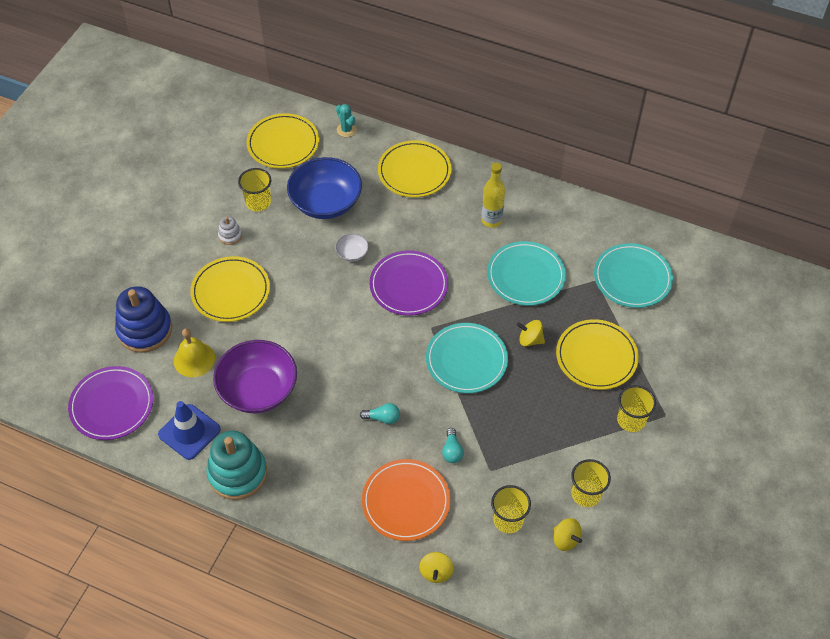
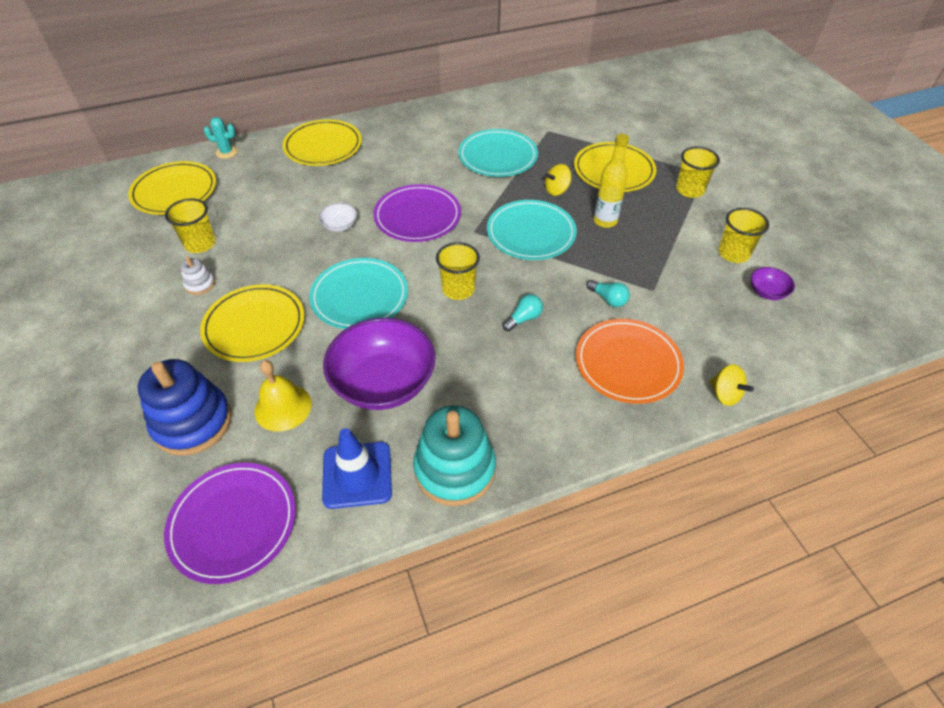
camera: 45 degrees left, 5 degrees down
blue bowl [287,157,362,219] -> none
yellow bottle [481,163,505,228] -> yellow bottle moved to [593,134,629,228]
yellow cup [491,485,531,533] -> yellow cup moved to [436,242,480,300]
yellow spinning top [554,518,582,551] -> purple bowl [751,267,795,300]
turquoise plate [594,243,673,308] -> turquoise plate moved to [309,258,408,329]

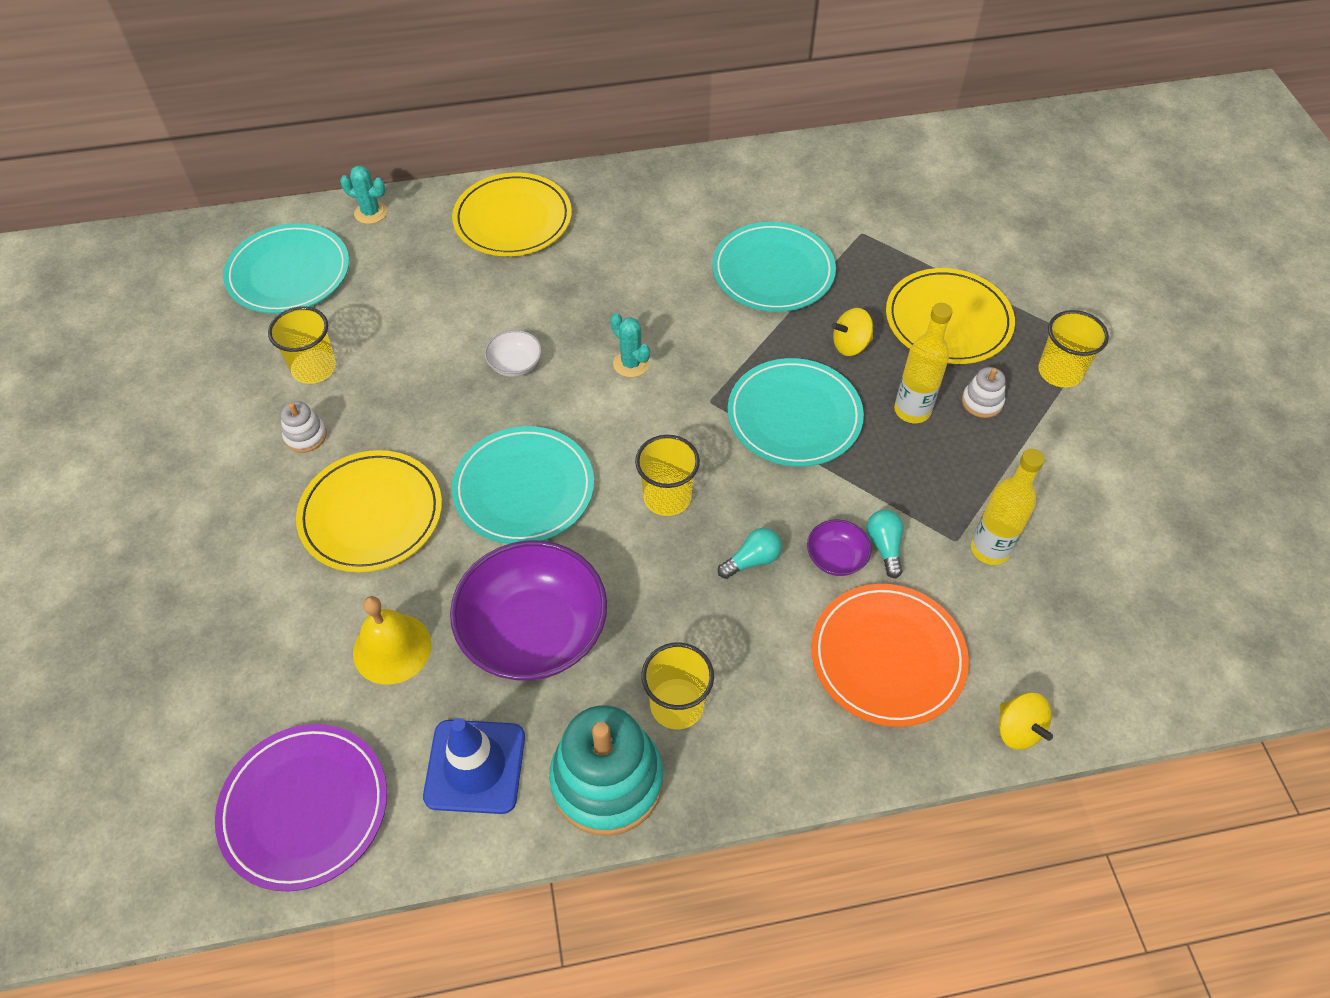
camera: 10 degrees right, 5 degrees up
yellow plate [128,161,216,215] -> turquoise plate [223,223,349,314]
blue stacking toy [138,359,232,456] -> none
purple plate [373,184,461,242] -> turquoise cactus [610,313,650,377]
turquoise light bulb [587,280,630,307] -> turquoise light bulb turned 150 degrees counterclockwise [867,510,904,578]
yellow cup [718,208,769,263] -> yellow cup moved to [641,642,714,730]
purple bowl [751,267,795,300] -> purple bowl moved to [807,520,872,576]
none -> white stacking toy [962,367,1006,418]
none -> yellow bottle [971,449,1045,565]

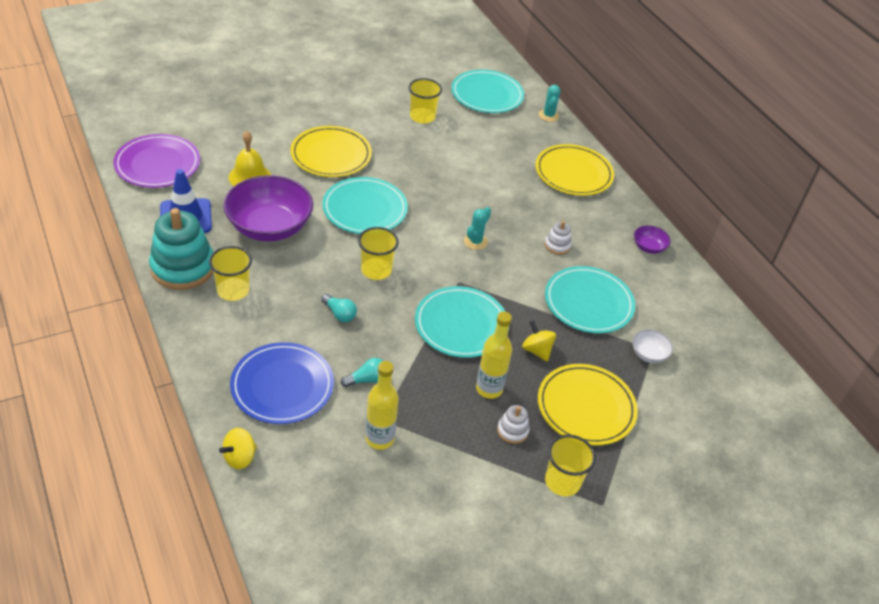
camera: 70 degrees right, 10 degrees down
white stacking toy [281,401,327,453] -> white stacking toy moved to [545,221,572,255]
white bowl [484,330,542,377] -> white bowl moved to [632,329,673,363]
purple bowl [807,520,872,576] -> purple bowl moved to [634,225,671,254]
orange plate [811,584,969,727] -> blue plate [230,342,334,424]

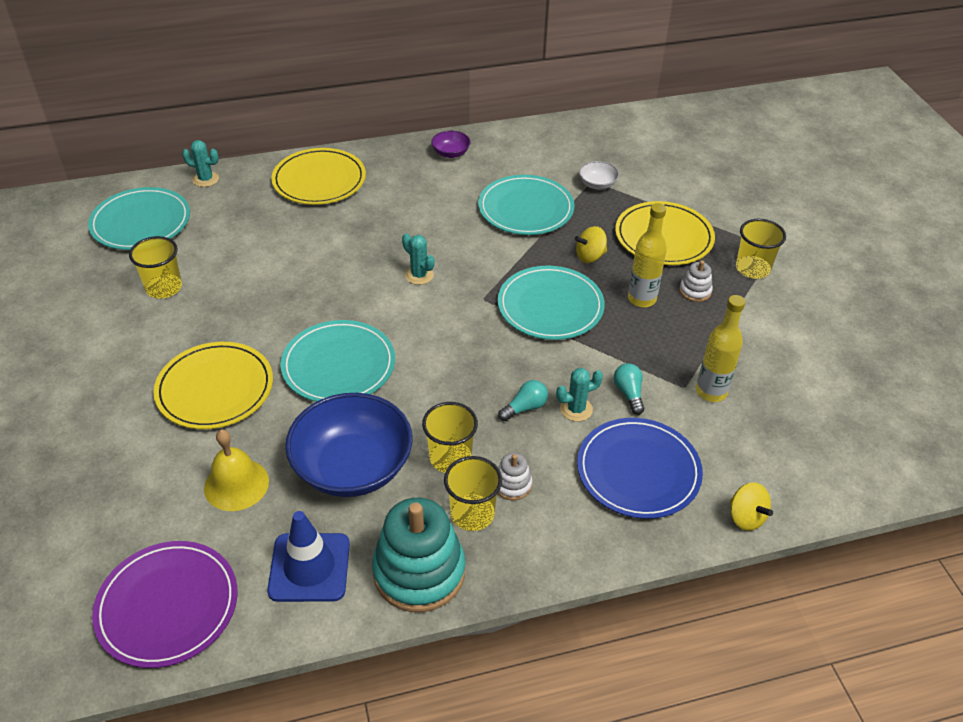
camera: 75 degrees left, 0 degrees up
purple bowl [223,175,313,242] -> blue bowl [285,393,413,497]
yellow cup [358,227,399,280] -> yellow cup moved to [422,402,478,473]
white stacking toy [545,221,572,255] -> white stacking toy moved to [497,453,532,500]
none -> turquoise cactus [556,368,603,422]

